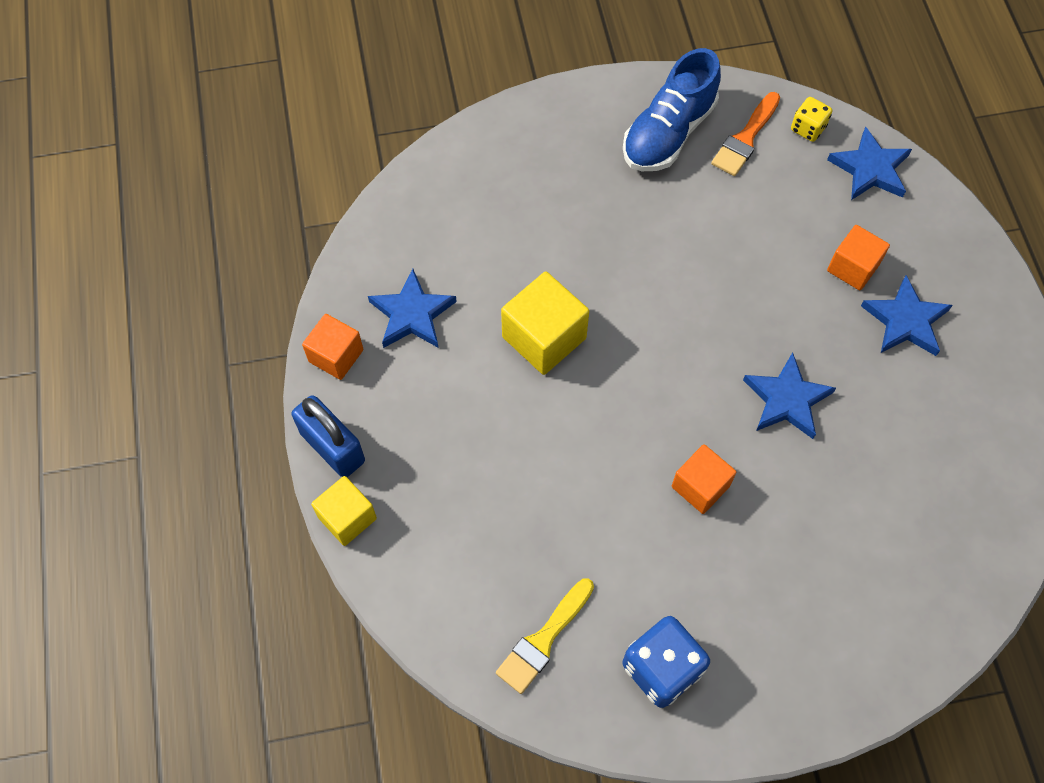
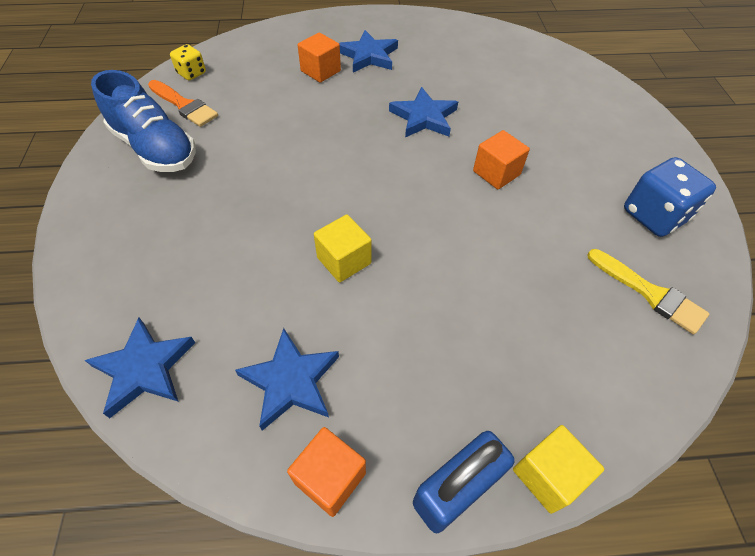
camera: 85 degrees left, 10 degrees down
yellow cube [501,272,589,375] -> yellow cube [314,214,372,282], size x0.66
blue star [827,127,912,200] -> blue star moved to [85,318,195,418]

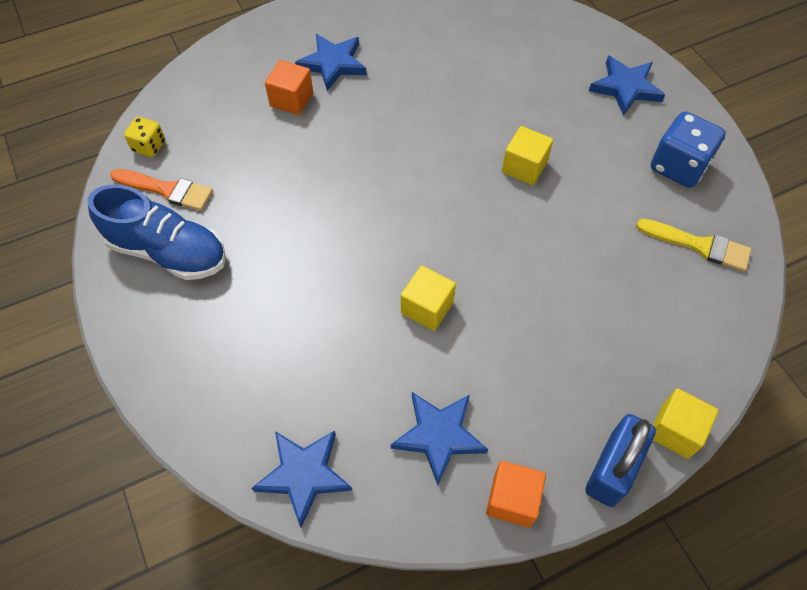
camera: 20 degrees left, 5 degrees up
blue star [389,87,458,138] -> blue star moved to [589,56,665,116]
orange cube [473,130,530,189] -> yellow cube [502,126,553,185]

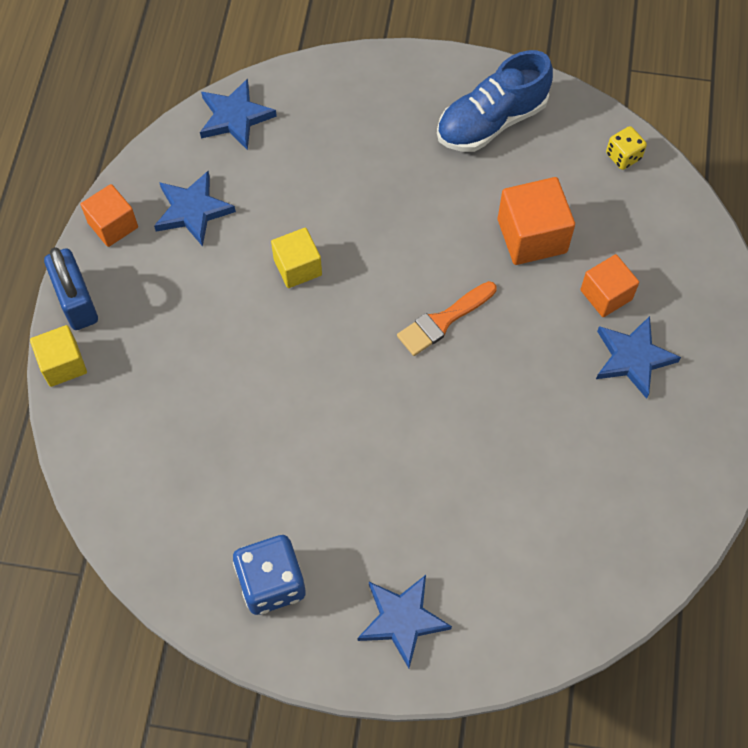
camera: 125 degrees right, 5 degrees up
orange brush [110,169,213,211] -> orange brush moved to [397,281,497,356]
yellow cube [502,126,553,185] -> none
yellow brush [636,218,751,272] -> none
none -> orange cube [498,177,575,265]

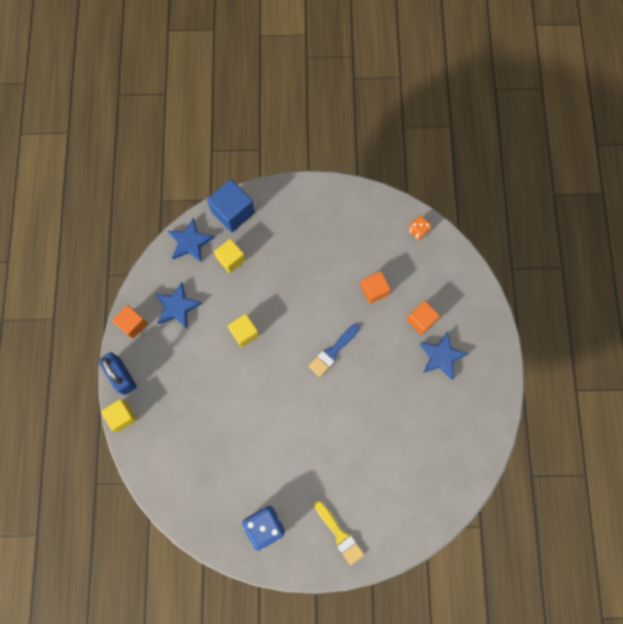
camera: 10 degrees left, 10 degrees up
blue star [358,575,452,668] -> yellow brush [314,500,364,565]
orange brush [397,281,497,356] -> blue brush [308,324,360,377]
blue shoe [437,50,553,152] -> none
orange cube [498,177,575,265] -> orange cube [360,271,391,304], size x0.66
yellow dice [606,126,647,170] -> orange dice [408,215,431,240]
none -> blue cube [207,179,255,232]
none -> yellow cube [214,239,246,273]

